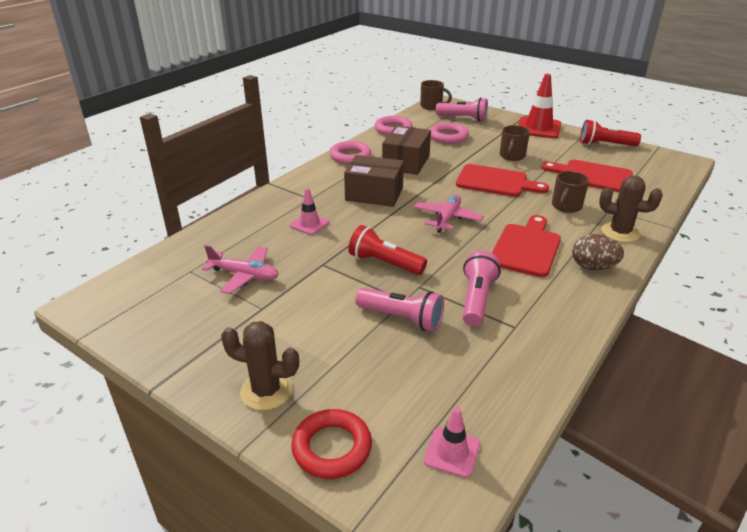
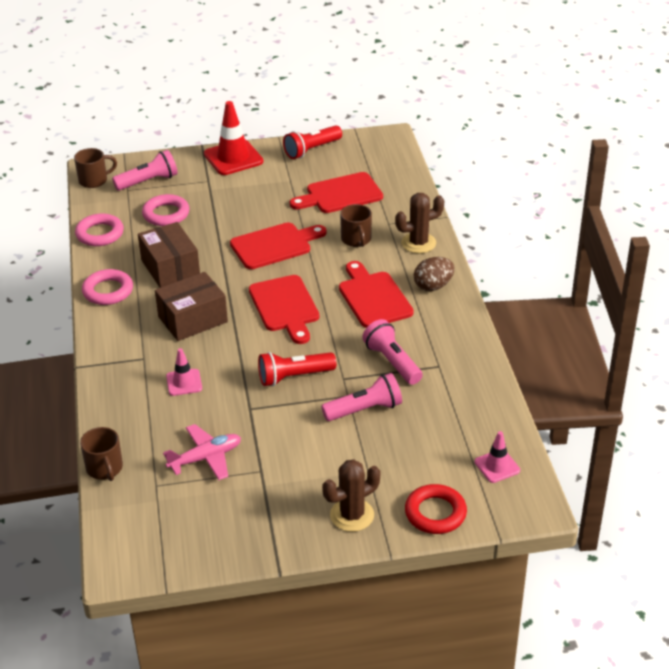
camera: 45 degrees left, 5 degrees up
pink plane [414,194,484,233] -> red cutting board [249,275,319,344]
brown mug [500,125,530,161] -> brown mug moved to [80,427,123,481]

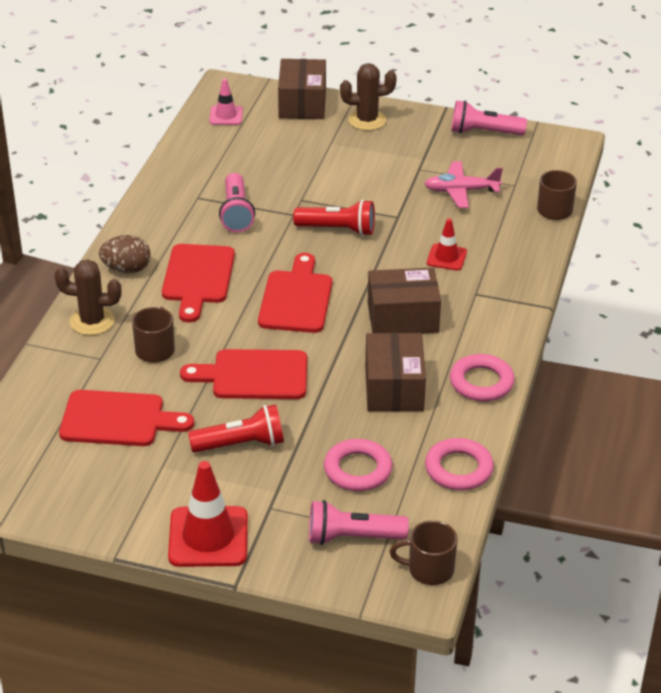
camera: 155 degrees left, 0 degrees up
pink traffic cone [166,348,202,396] -> red traffic cone [427,218,467,271]
red flashlight [283,125,342,159] -> red flashlight moved to [188,404,284,453]
pink flashlight [321,373,402,421] -> pink flashlight moved to [451,100,527,135]
red ring [405,484,467,534] -> brown box [278,59,326,119]

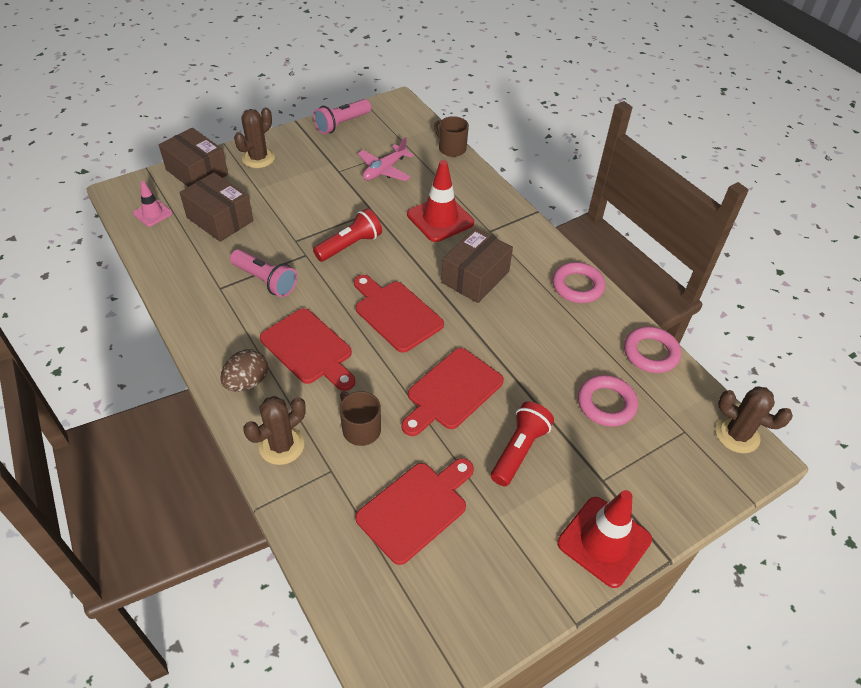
camera: 50 degrees left, 10 degrees up
pink flashlight [309,500,409,545] -> none
brown box [365,333,426,411] -> brown box moved to [180,172,253,242]
brown mug [390,520,458,585] -> brown cactus [716,386,793,453]
red traffic cone [427,218,467,271] -> red traffic cone [407,160,474,242], size x1.80

